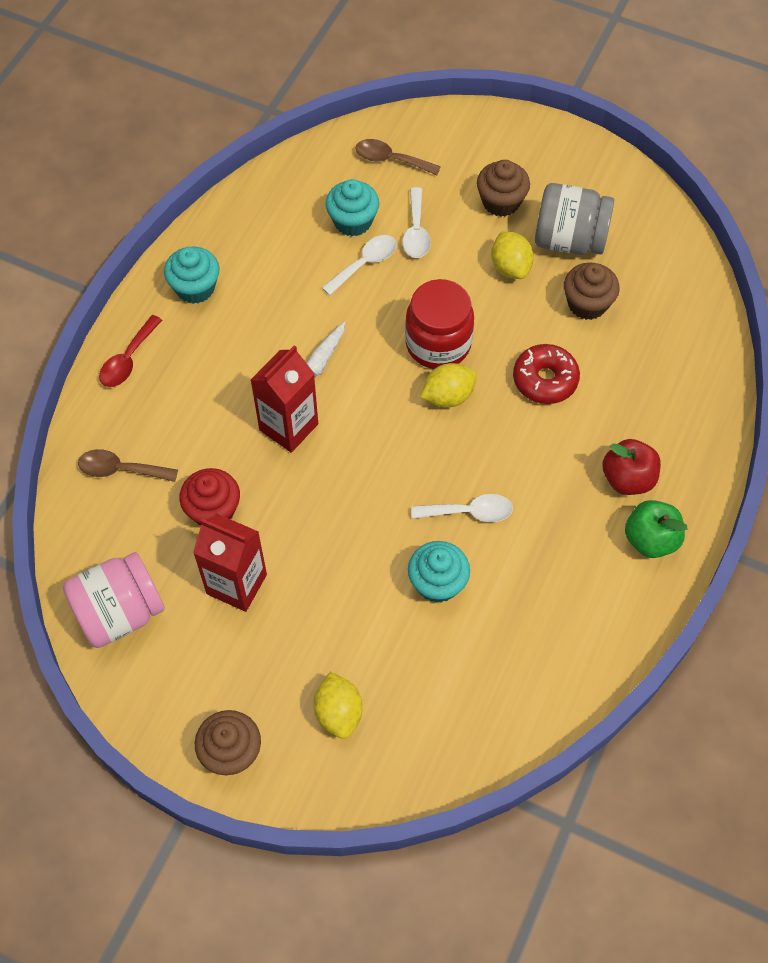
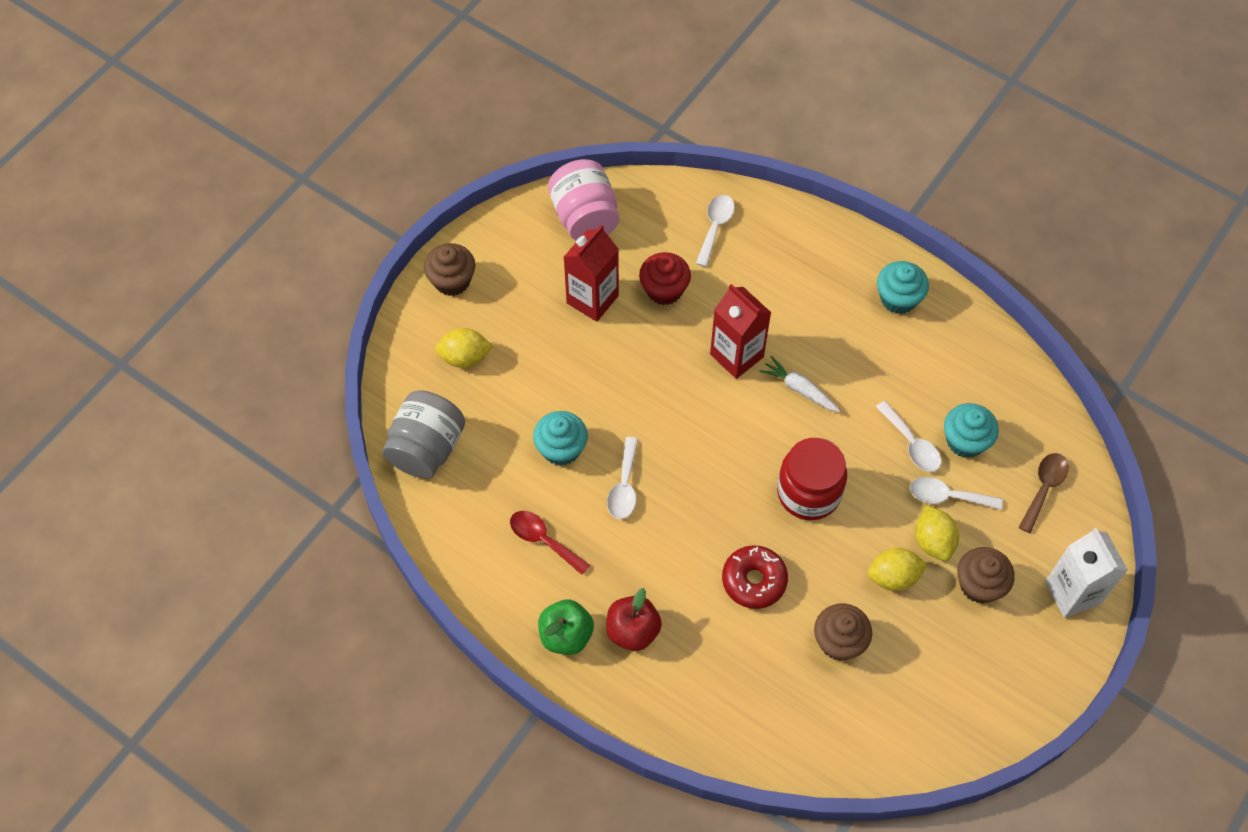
camera: 100 degrees right, 0 degrees up
brown spoon [78,449,178,482] -> white spoon [696,195,735,267]
red spoon [99,315,162,387] -> red spoon moved to [510,511,590,575]
yellow lemon [420,363,477,407] -> yellow lemon moved to [915,506,959,561]
grey jar [535,183,614,255] -> grey jar moved to [382,390,465,479]
none -> white carton [1045,528,1128,618]

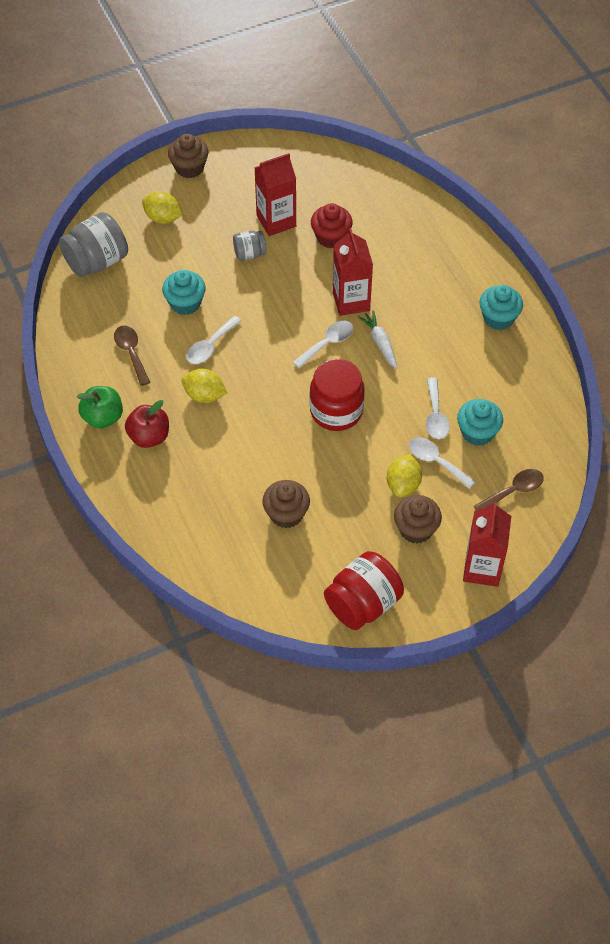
camera: 30 degrees right, 5 degrees down
red spoon [510,511,590,575] -> brown spoon [114,325,150,386]
pink jar [548,159,619,240] -> none
white spoon [696,195,735,267] -> white spoon moved to [293,321,354,368]
red donut [722,545,788,609] -> none
yellow lemon [867,548,928,591] -> yellow lemon moved to [181,369,227,403]
white carton [1045,528,1128,618] -> red carton [463,501,511,587]
none -> grey jar [233,231,267,261]
none -> red jar [324,551,404,630]

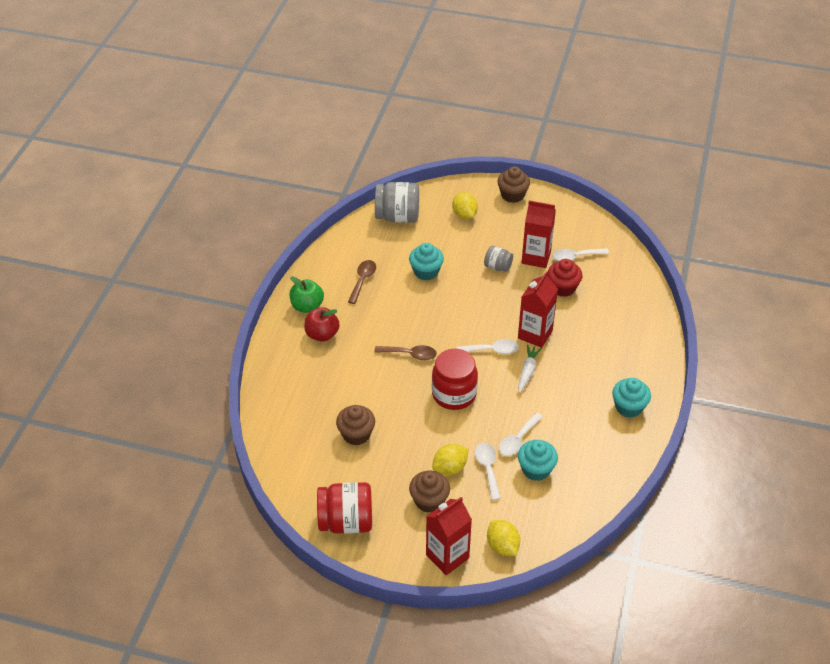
camera: 40 degrees right, 10 degrees down
yellow lemon [181,369,227,403] -> yellow lemon moved to [487,520,520,556]
white spoon [186,316,241,364] -> white spoon moved to [553,248,609,261]
brown spoon [474,469,544,510] -> brown spoon moved to [374,345,437,360]

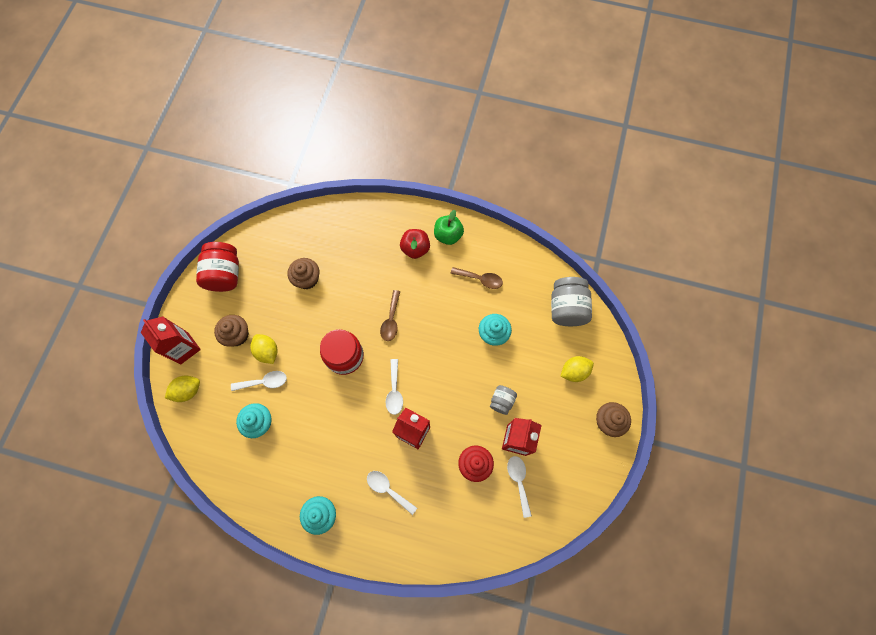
camera: 90 degrees right, 25 degrees up
white spoon [499,413,543,456] -> white spoon moved to [367,471,417,515]
white carrot [518,344,542,393] -> none

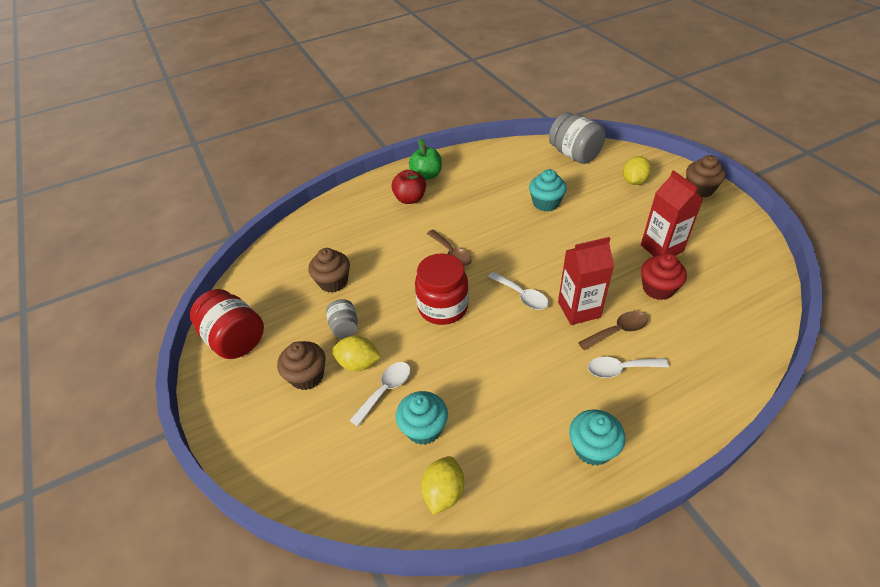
camera: 40 degrees left, 25 degrees down
red carton [141,317,201,365] -> none
yellow lemon [165,375,200,402] -> yellow lemon moved to [421,456,464,515]
brown spoon [450,267,503,289] -> brown spoon moved to [578,311,648,350]
grey jar [490,385,517,415] -> grey jar moved to [326,299,358,338]
white spoon [507,456,532,518] -> none

